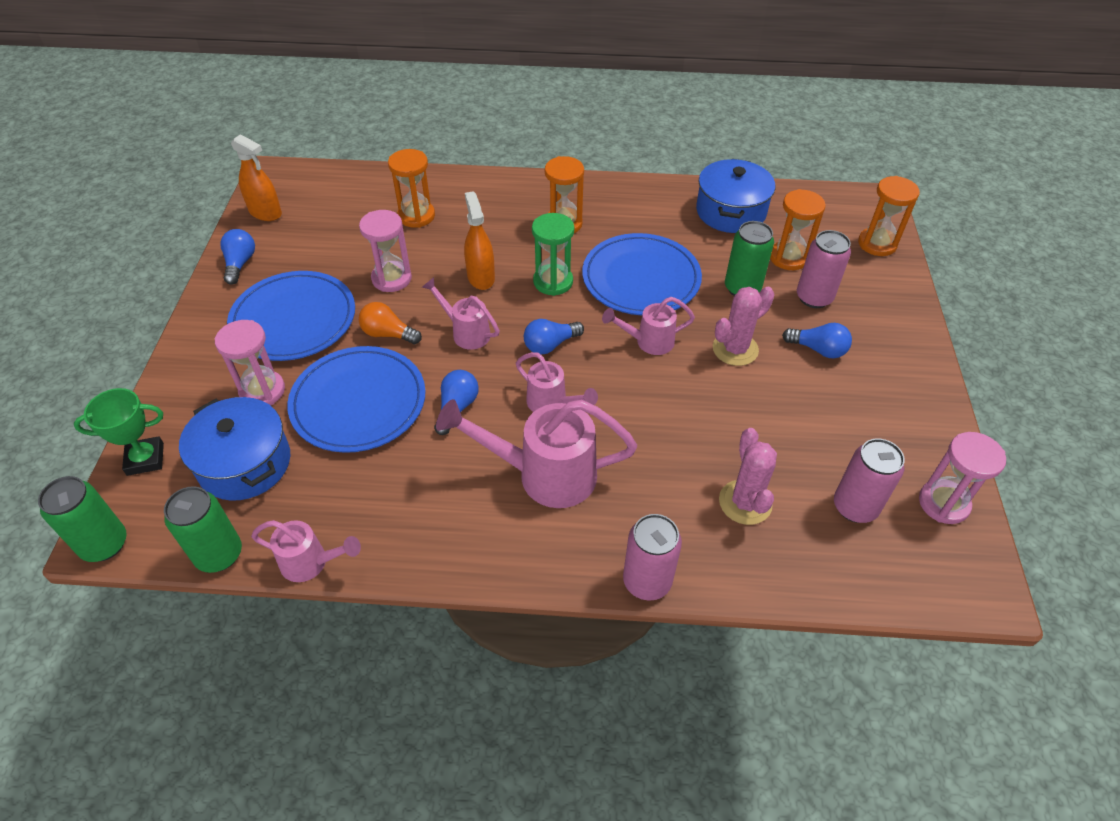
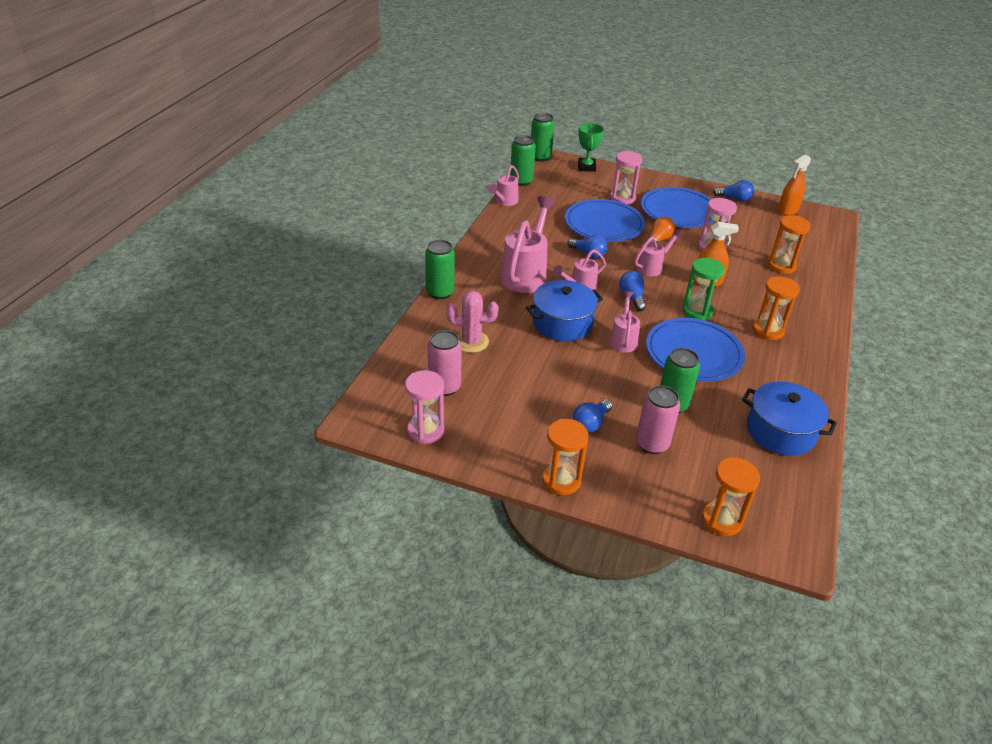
camera: 105 degrees right, 10 degrees down
blue pot [179,397,290,501] -> blue pot moved to [526,280,603,341]
pink can [623,514,682,600] -> green can [425,240,455,299]
pink cactus [713,287,774,366] -> none
orange hourglass [770,189,826,270] -> orange hourglass moved to [542,419,589,495]

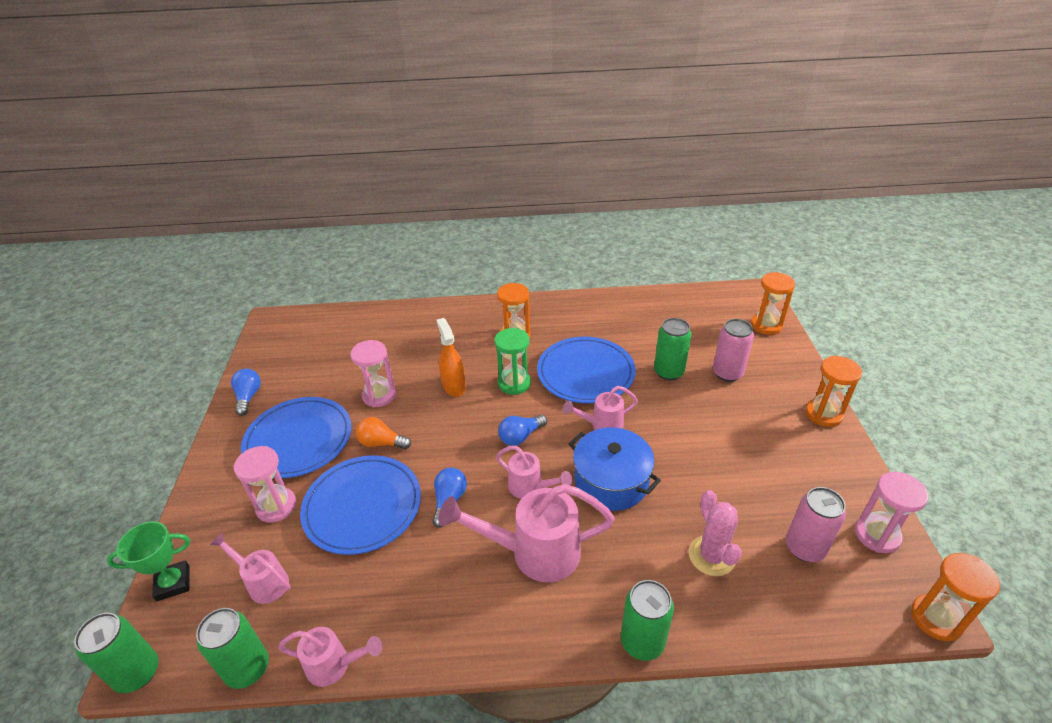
camera: 110 degrees left, 0 degrees up
blue light bulb [573,399,612,433] -> none
pink watering can [634,229,683,276] -> pink watering can moved to [210,532,291,604]
blue pot [742,381,837,456] -> none
orange hourglass [767,215,810,274] -> orange hourglass moved to [911,553,1000,641]
orange spray bottle [778,155,811,216] -> none

